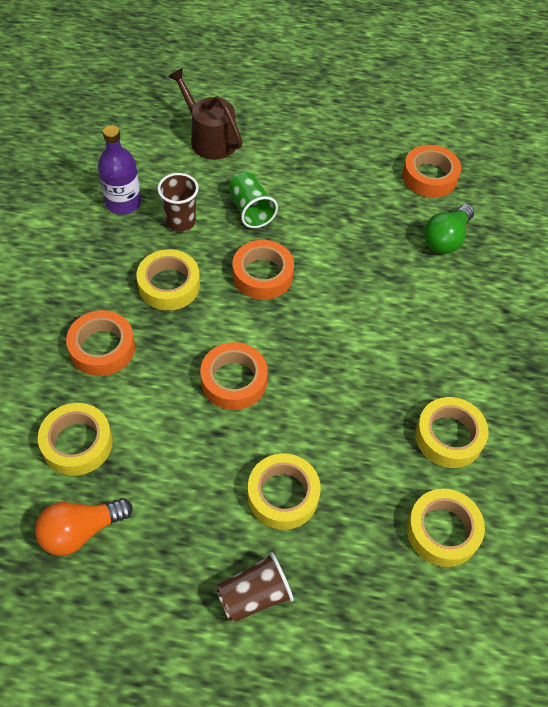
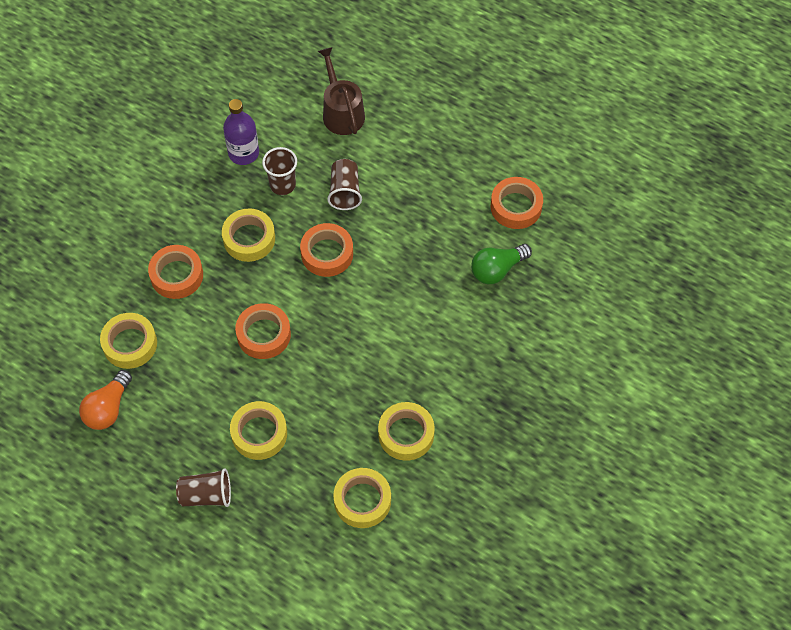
camera: 25 degrees right, 5 degrees up
orange light bulb [35,498,133,556] -> orange light bulb turned 60 degrees counterclockwise [79,370,132,430]
green cup [229,172,278,228] -> brown cup [327,159,362,210]

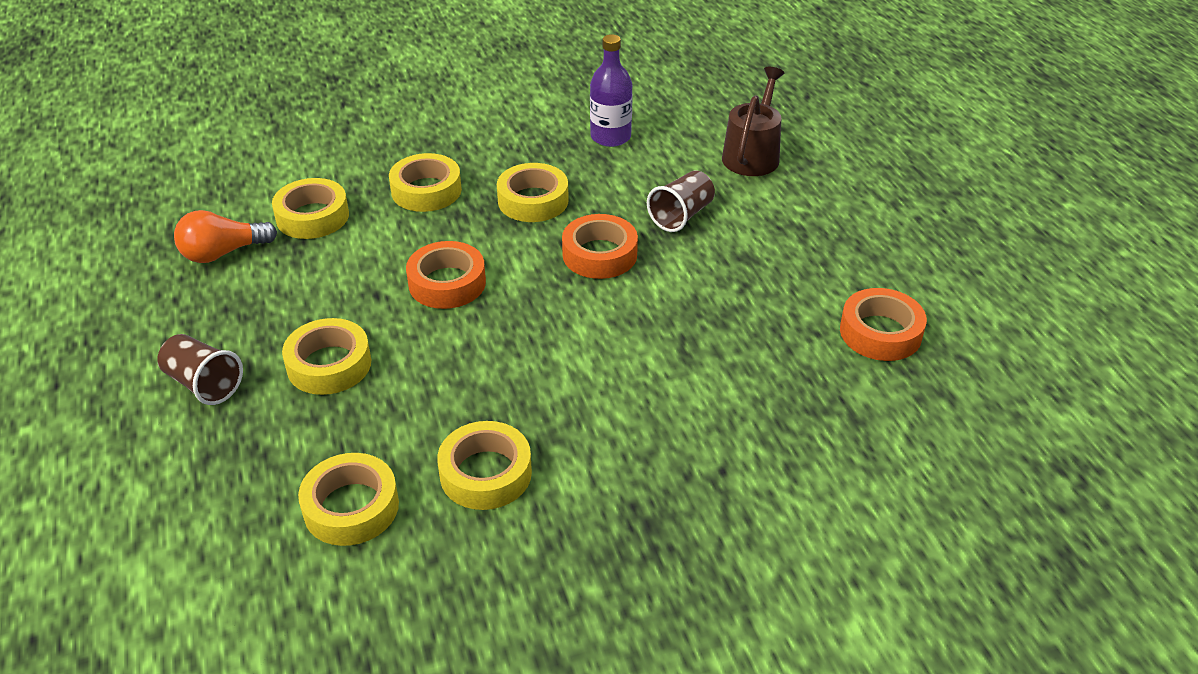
camera: 40 degrees right, 20 degrees down
orange tape [148,245,203,299] -> yellow tape [389,153,462,212]
brown cup [262,147,297,195] -> none
green light bulb [471,244,532,284] -> none

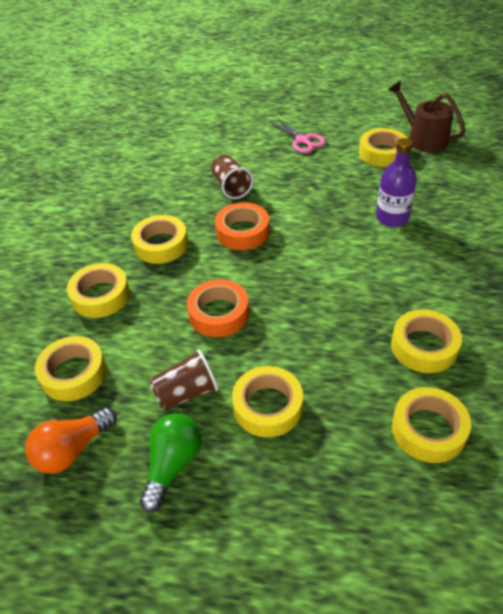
camera: 60 degrees left, 5 degrees up
brown cup [157,334,243,405] -> brown cup moved to [149,349,218,410]
orange light bulb [174,210,277,263] -> orange light bulb turned 45 degrees clockwise [25,407,117,474]
purple bottle [590,34,633,147] -> purple bottle moved to [376,138,417,227]
brown watering can [722,67,784,176] -> brown watering can moved to [388,81,465,152]
orange tape [840,288,927,361] -> yellow tape [359,128,407,167]
none -> green light bulb [140,413,202,513]
none -> pink scissors [270,117,326,153]

